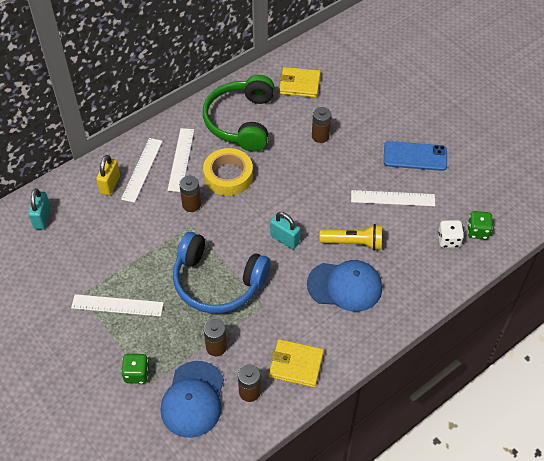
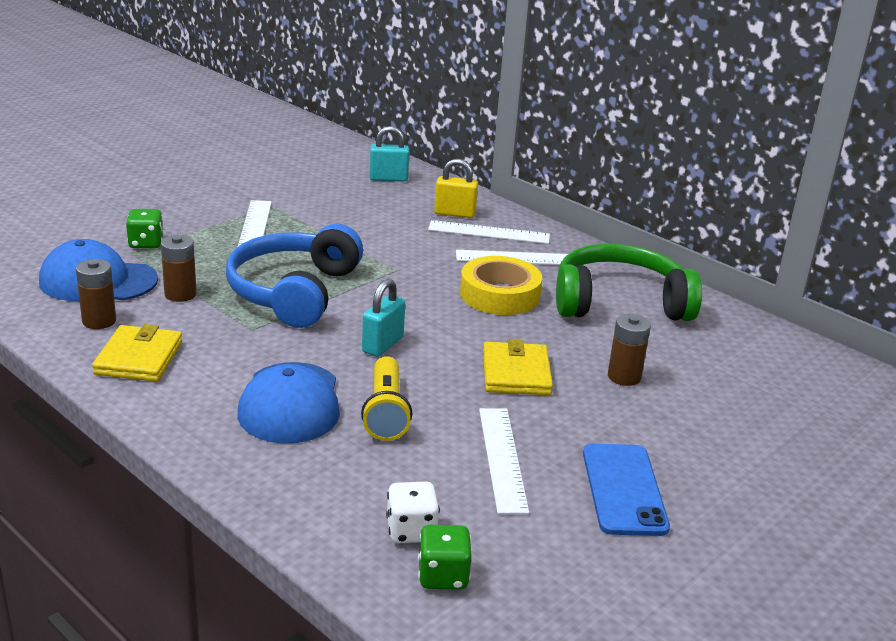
camera: 80 degrees right, 25 degrees down
brown battery [179,176,201,212] -> none
yellow wallet [279,67,321,98] -> yellow wallet moved to [483,339,553,395]

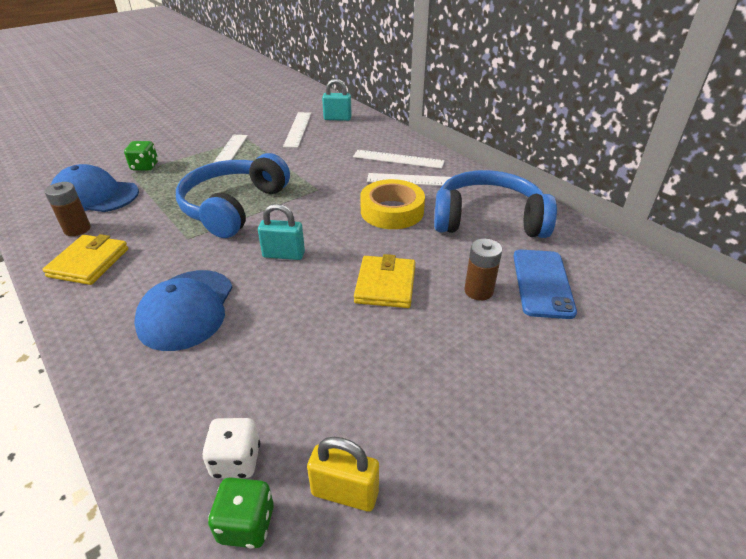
camera: 10 degrees right, 10 degrees up
brown battery [161,235,197,302] -> none
yellow flashlight [361,356,412,441] -> none
turquoise padlock [362,279,405,357] -> turquoise padlock turned 60 degrees clockwise [258,204,305,260]
yellow padlock [434,159,478,218] -> yellow padlock moved to [307,437,379,512]
white ruler [479,408,529,514] -> white ruler moved to [283,112,311,148]
green headphones [556,244,702,321] -> blue headphones [434,170,557,238]
blue phone [583,444,670,536] -> blue phone moved to [513,250,577,319]

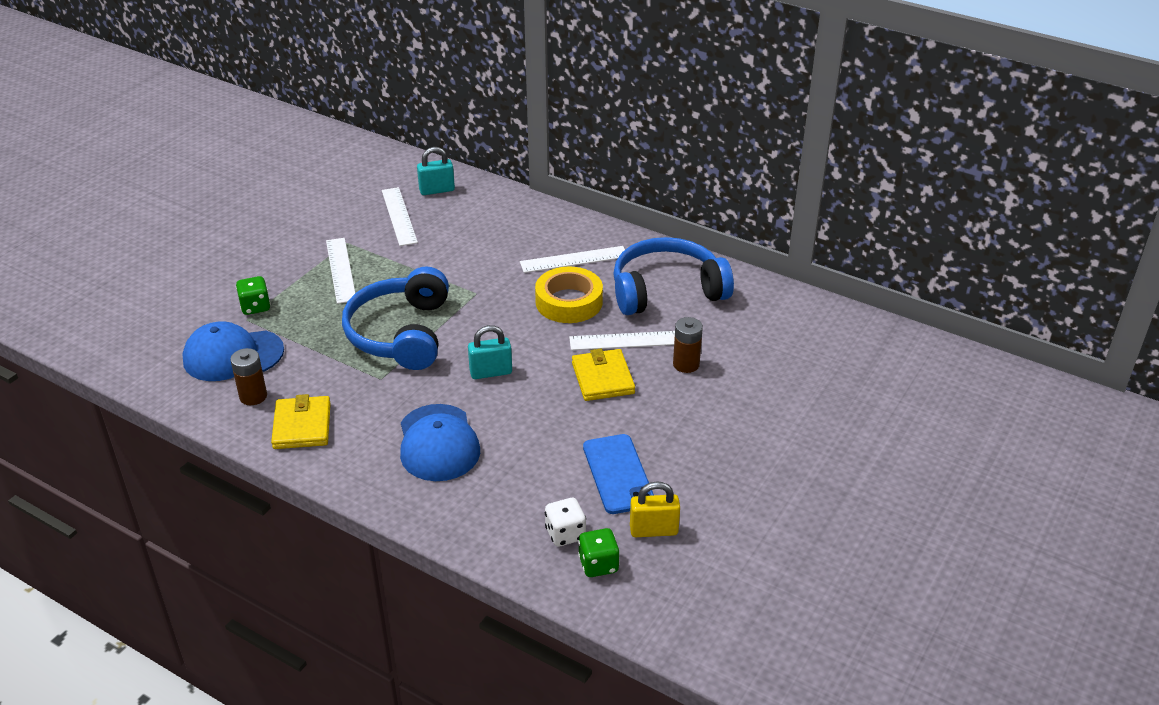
camera: 20 degrees left, 0 degrees up
white ruler [353,150,445,169] -> white ruler moved to [569,331,675,350]
blue phone [513,250,577,319] -> blue phone moved to [583,434,654,514]

